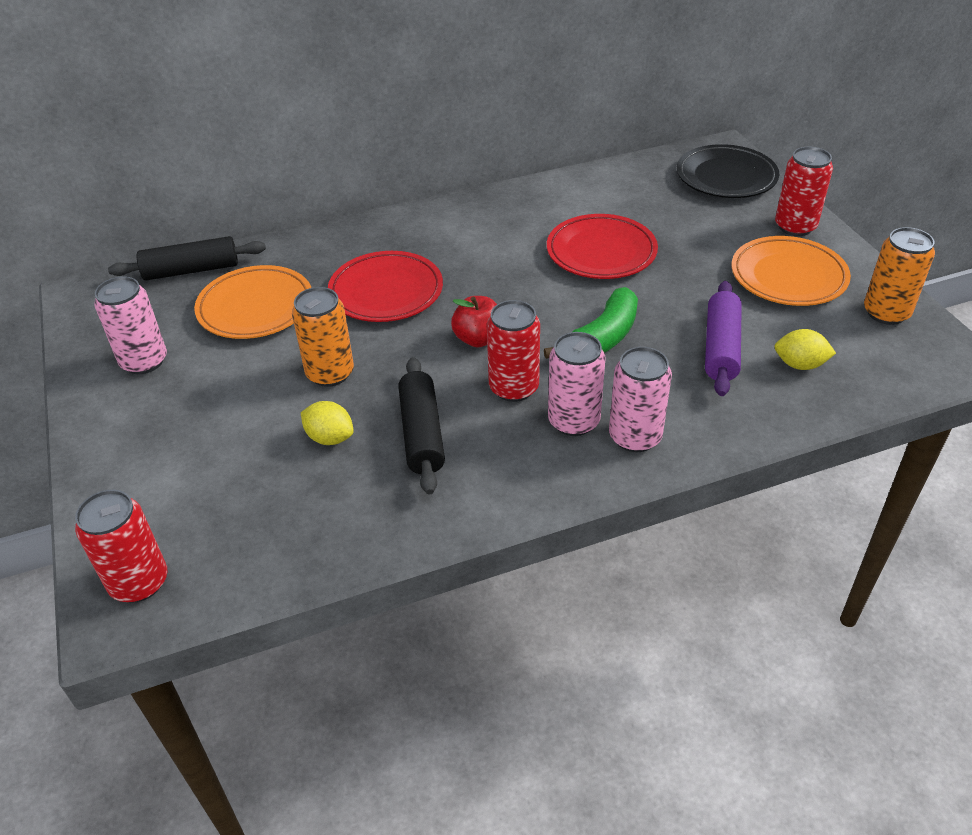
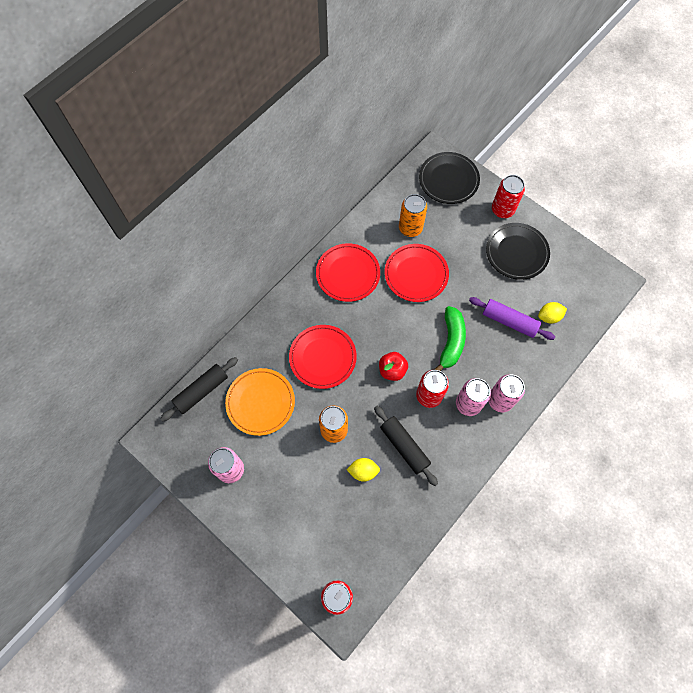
camera: 30 degrees left, 25 degrees up
purple rolling pin [705,281,742,396] -> purple rolling pin turned 45 degrees counterclockwise [469,297,555,340]
orange plate [731,236,851,306] -> black plate [486,223,550,280]
orange can [864,227,935,325] -> orange can moved to [399,194,427,237]
none -> red plate [316,243,380,302]

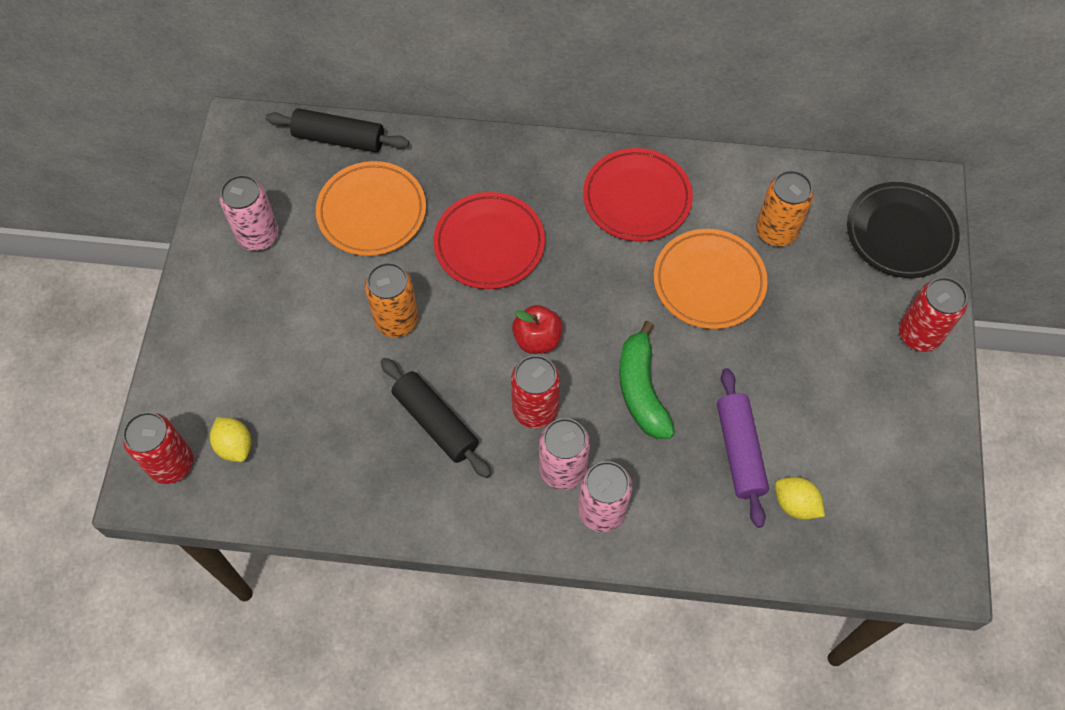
camera: 55 degrees right, 5 degrees down
yellow lemon [346,458,380,482] -> yellow lemon moved to [210,417,251,462]
black rolling pin [374,406,438,486] -> black rolling pin turned 60 degrees counterclockwise [380,358,491,478]
red plate [385,244,449,302] -> orange plate [654,229,768,329]
green banana [434,306,466,371] -> green banana turned 105 degrees clockwise [619,321,675,439]
black plate [486,223,550,280] -> none

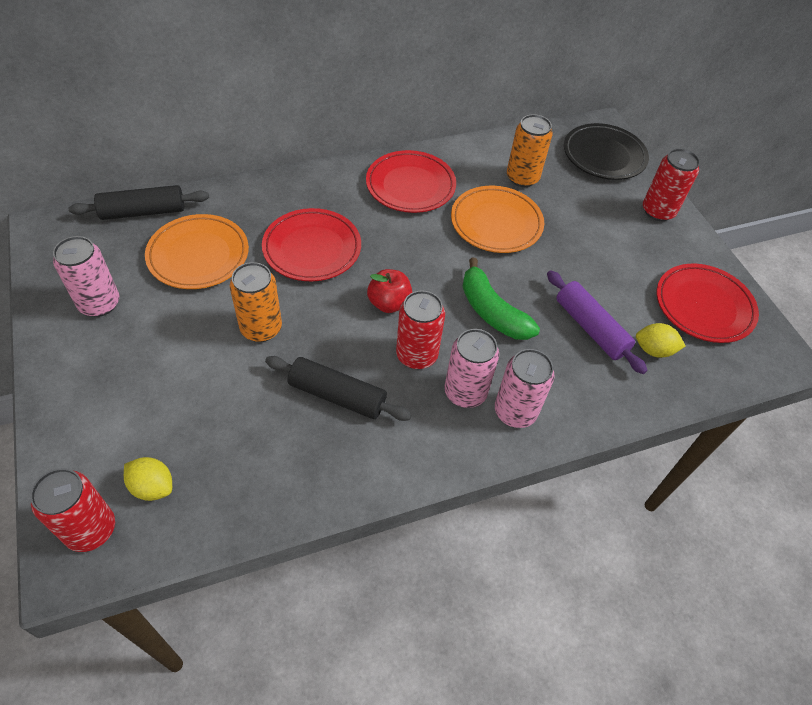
camera: 30 degrees left, 10 degrees down
none -> red plate [657,264,759,343]

